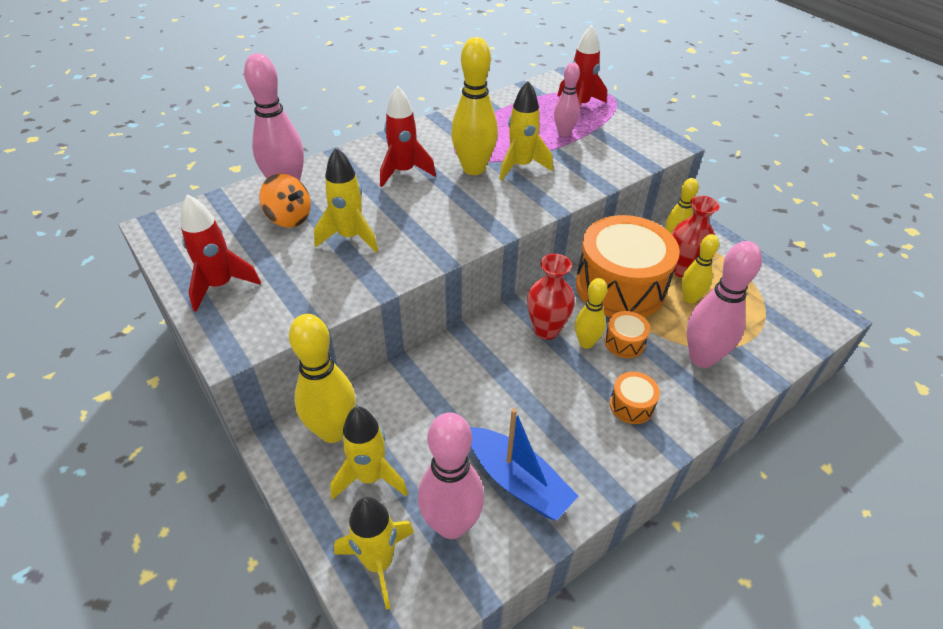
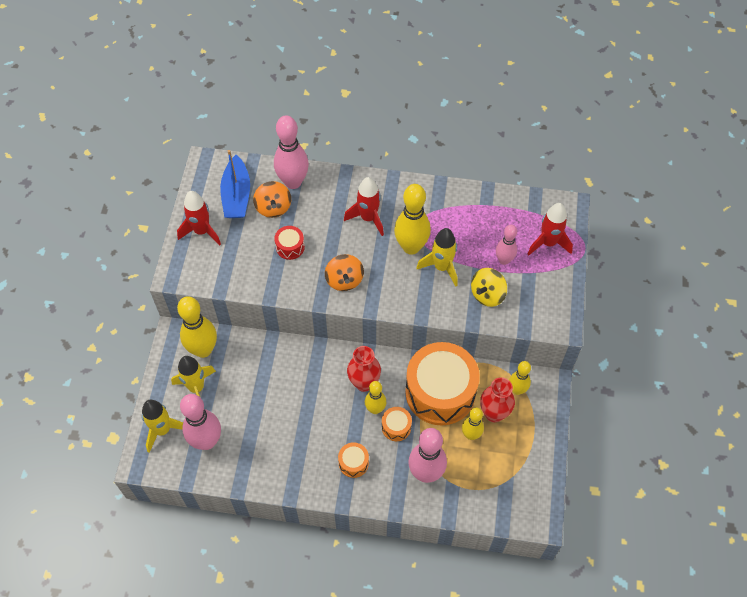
camera: 45 degrees right, 15 degrees up
yellow rocket [314,148,378,252] -> red drum [274,226,305,260]
blue boat [470,408,578,521] -> blue boat moved to [220,150,250,218]
none -> orange spinning top [325,254,364,291]
none -> yellow spinning top [471,268,507,307]

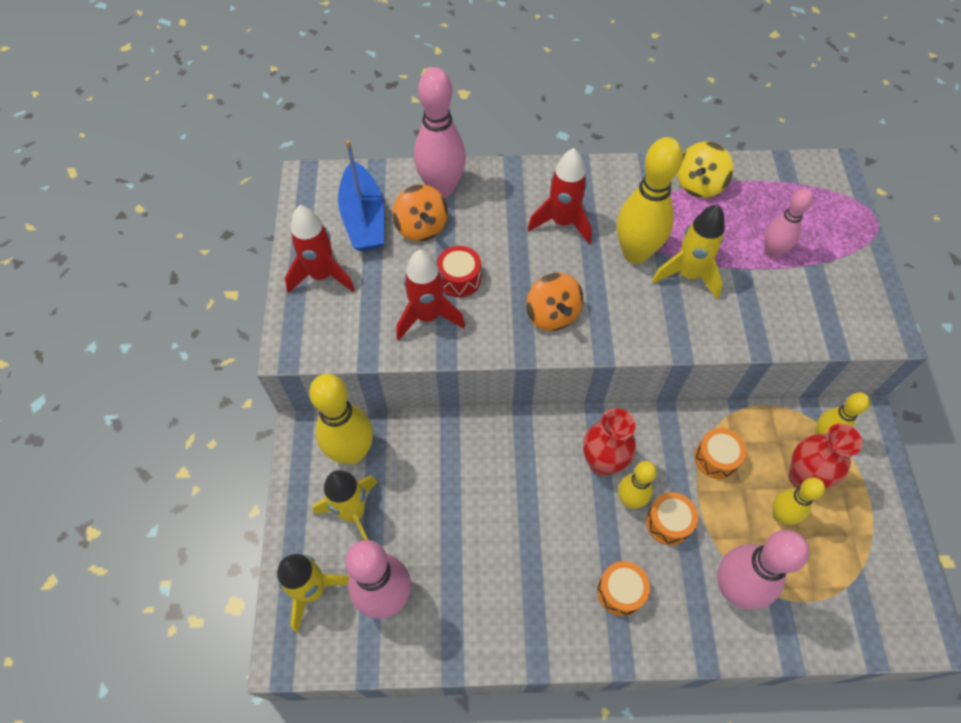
camera: 10 degrees left, 0 degrees up
orange drum [405,342,480,425] -> orange drum [694,428,746,479], size x0.42
yellow spinning top [471,268,507,307] -> yellow spinning top moved to [677,141,733,198]
red rocket [528,203,573,255] -> red rocket moved to [396,250,465,341]

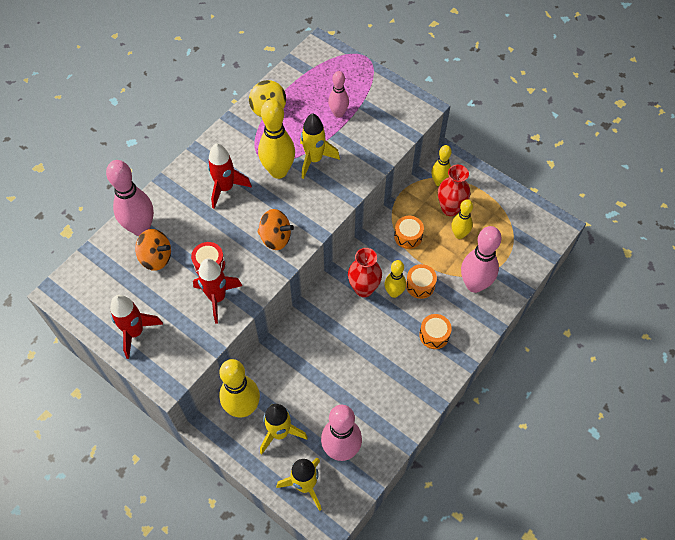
camera: 50 degrees left, 0 degrees up
blue boat [338,140,384,251] -> none

